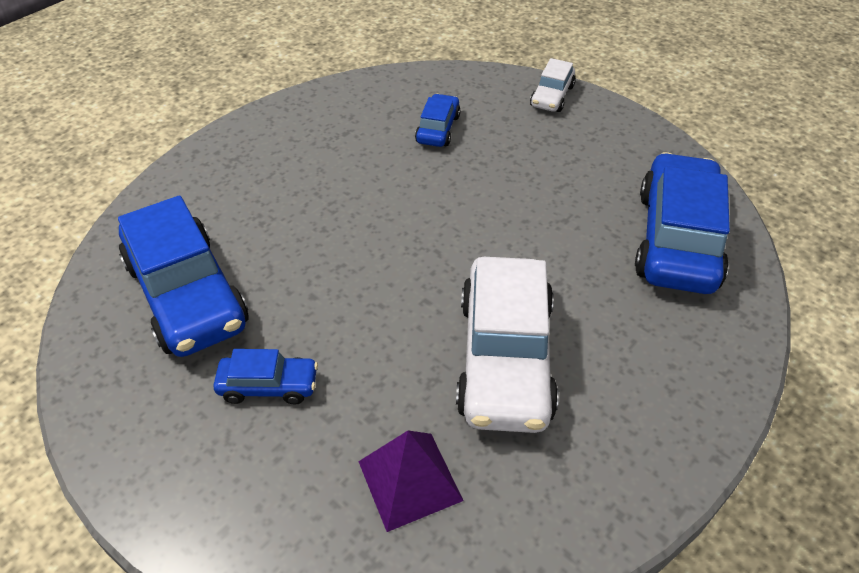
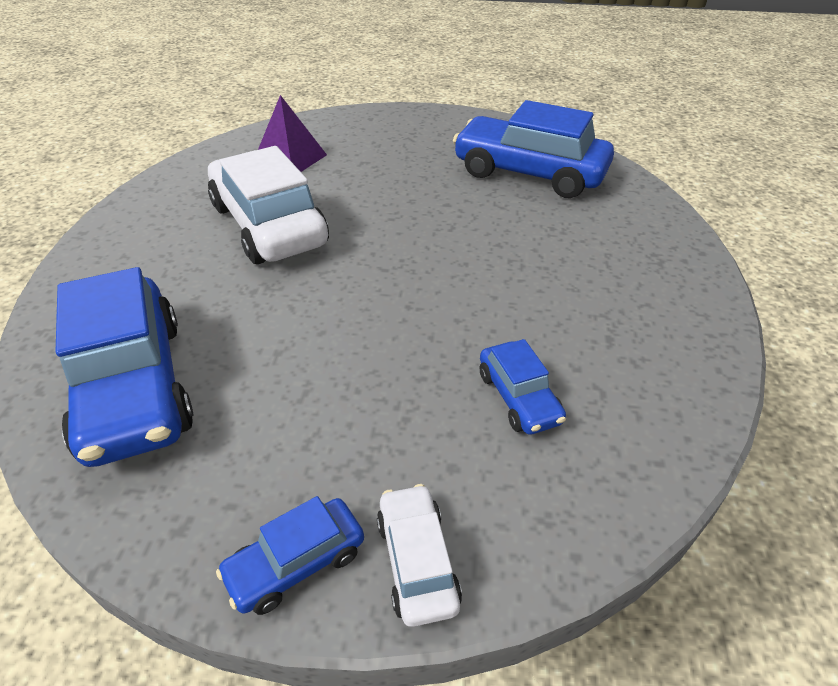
camera: 145 degrees right, 5 degrees down
blue car [214,349,318,405] -> blue car moved to [216,496,364,615]

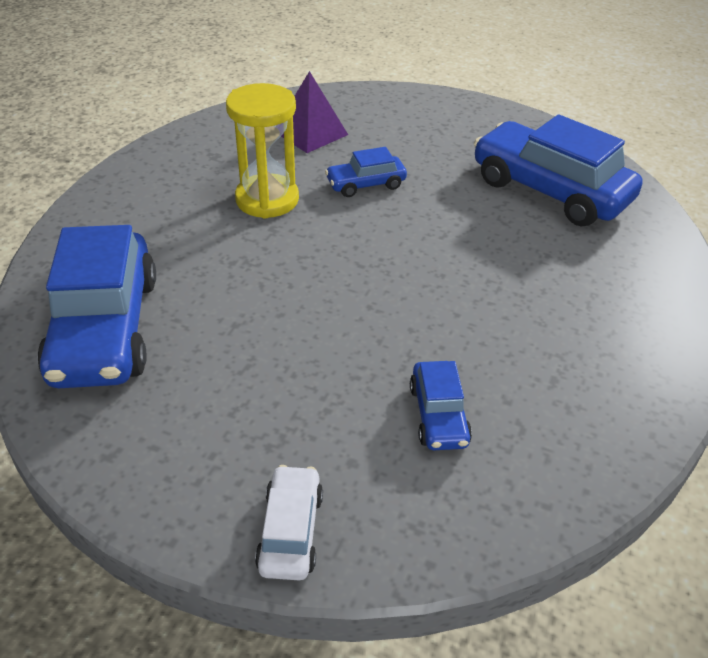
camera: 15 degrees right, 0 degrees up
white car [208,146,329,264] -> yellow hourglass [226,83,299,219]
blue car [216,496,364,615] -> blue car moved to [325,147,407,197]

